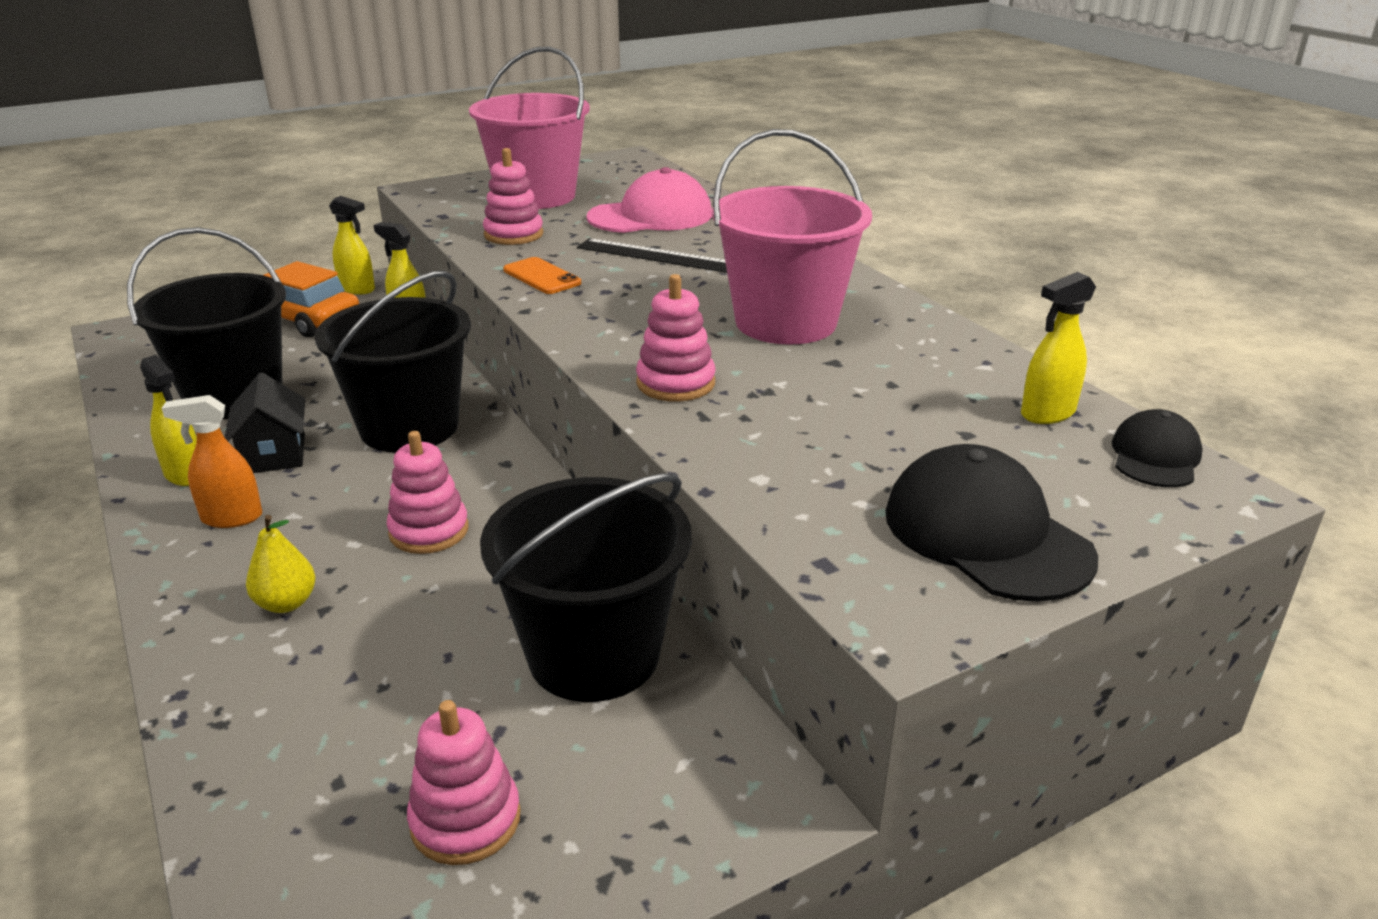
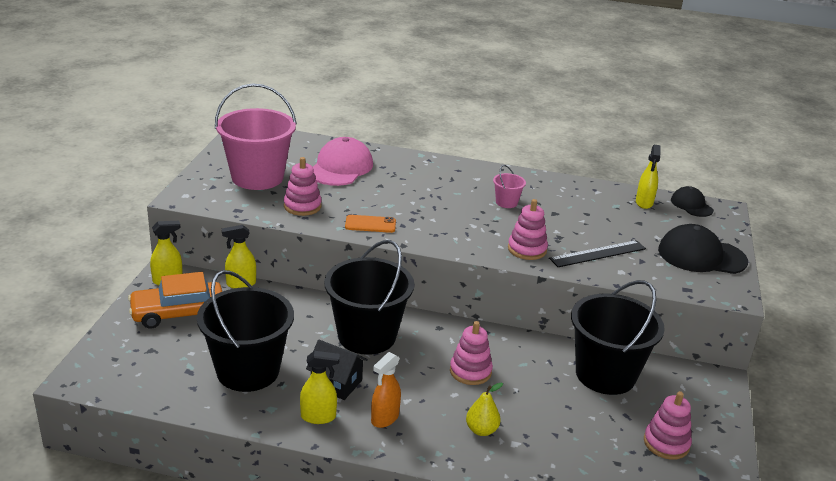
camera: 50 degrees left, 0 degrees up
black ruler [577,238,727,273] -> black ruler moved to [549,240,646,267]
pink bucket [712,129,872,345] -> pink bucket [493,165,526,208], size x0.42

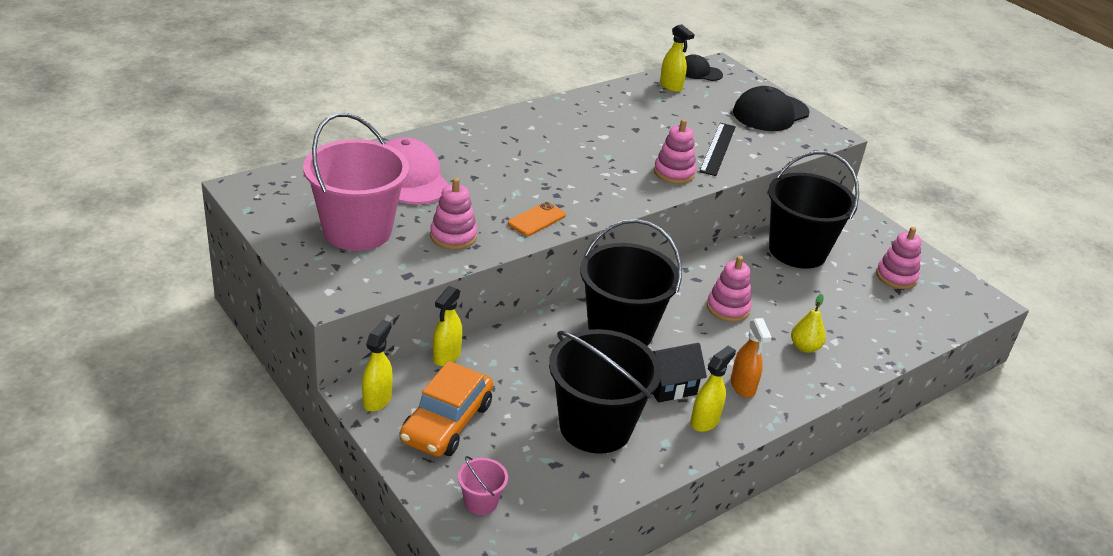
camera: 50 degrees left, 5 degrees up
pink bucket [493,165,526,208] -> pink bucket moved to [458,456,508,515]

